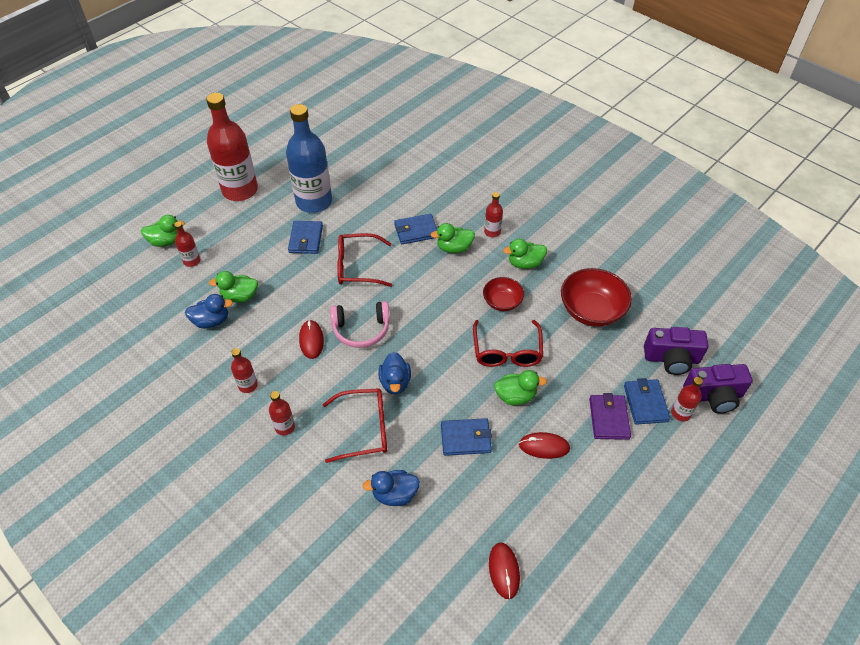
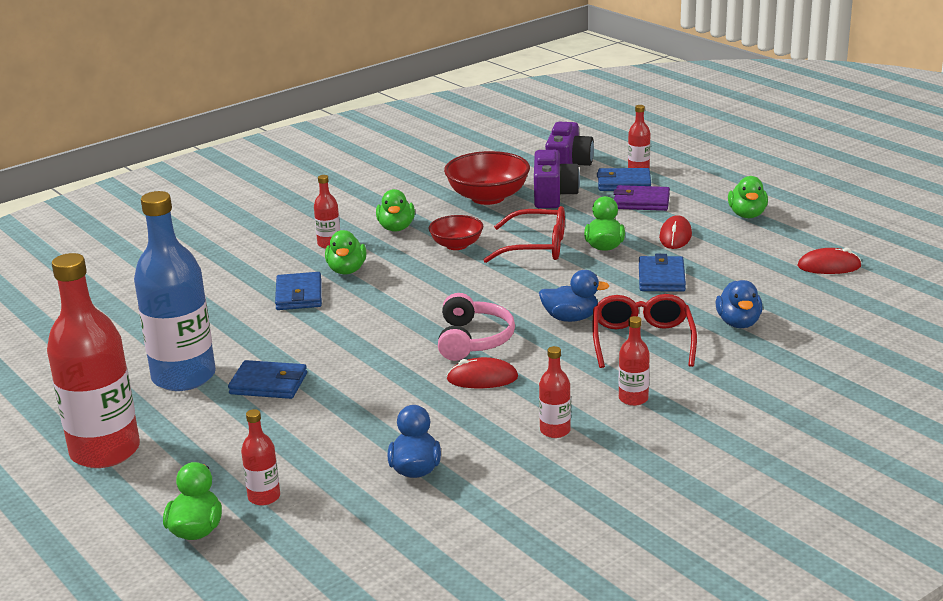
camera: 80 degrees left, 25 degrees down
green duck [209,271,258,303] -> green duck moved to [728,176,768,218]
red glasses [337,233,392,287] -> none
purple camera [683,364,753,414] -> purple camera moved to [534,150,580,208]

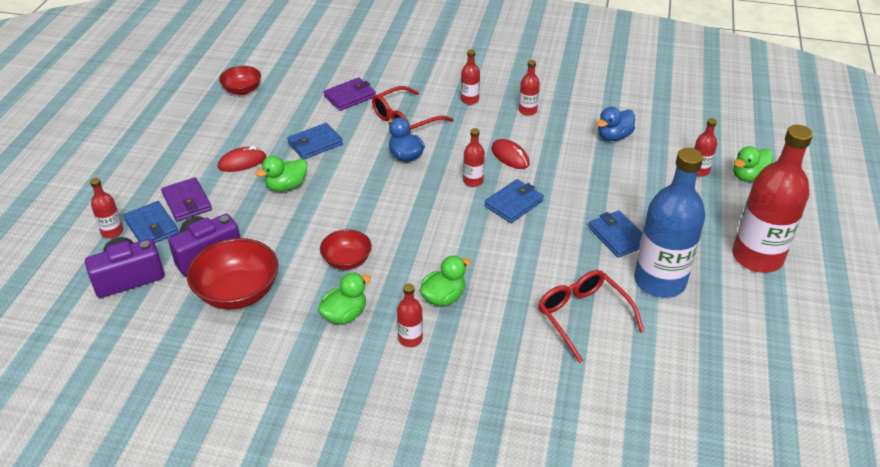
camera: 130 degrees left, 15 degrees up
blue wallet [275,272,322,310] -> blue wallet moved to [484,179,544,223]
pink headphones [438,293,515,361] -> red bottle [463,128,485,187]
red glasses [483,206,565,263] -> red glasses moved to [538,270,644,363]
blue duck [715,280,763,328] -> purple wallet [324,77,376,111]
green duck [728,176,768,218] -> none
red mouse [797,248,862,274] -> red bowl [219,66,261,95]

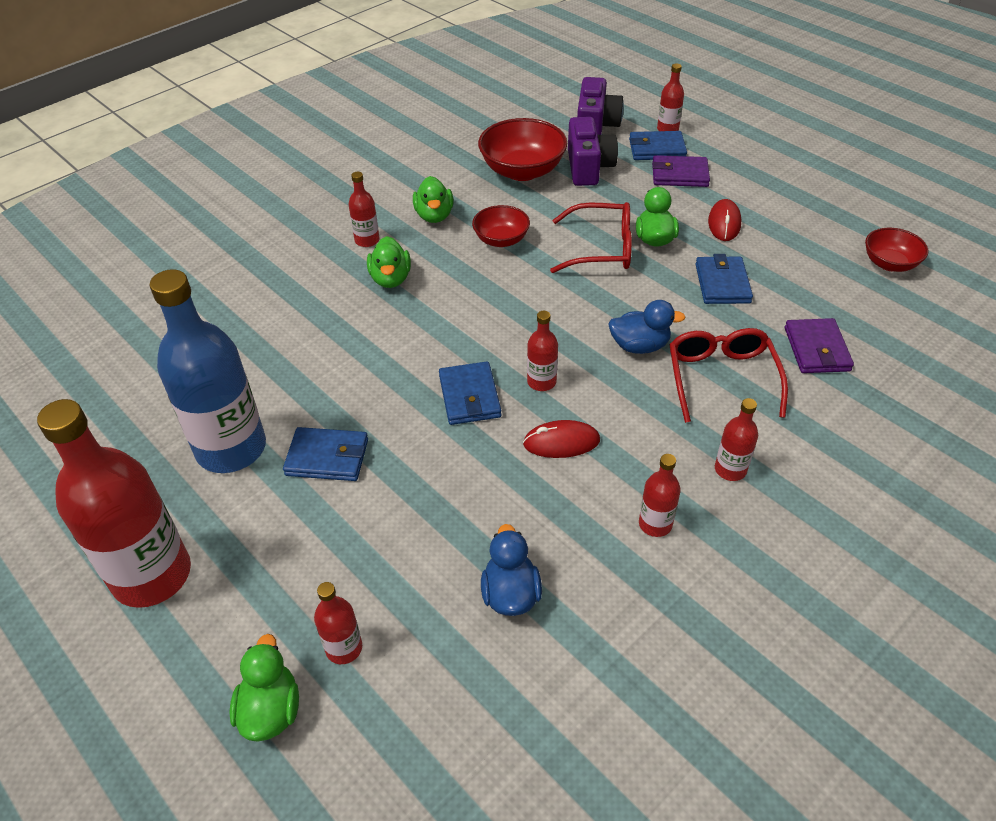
camera: 125 degrees right, 5 degrees up
red glasses [538,270,644,363] -> red glasses moved to [550,202,632,273]

